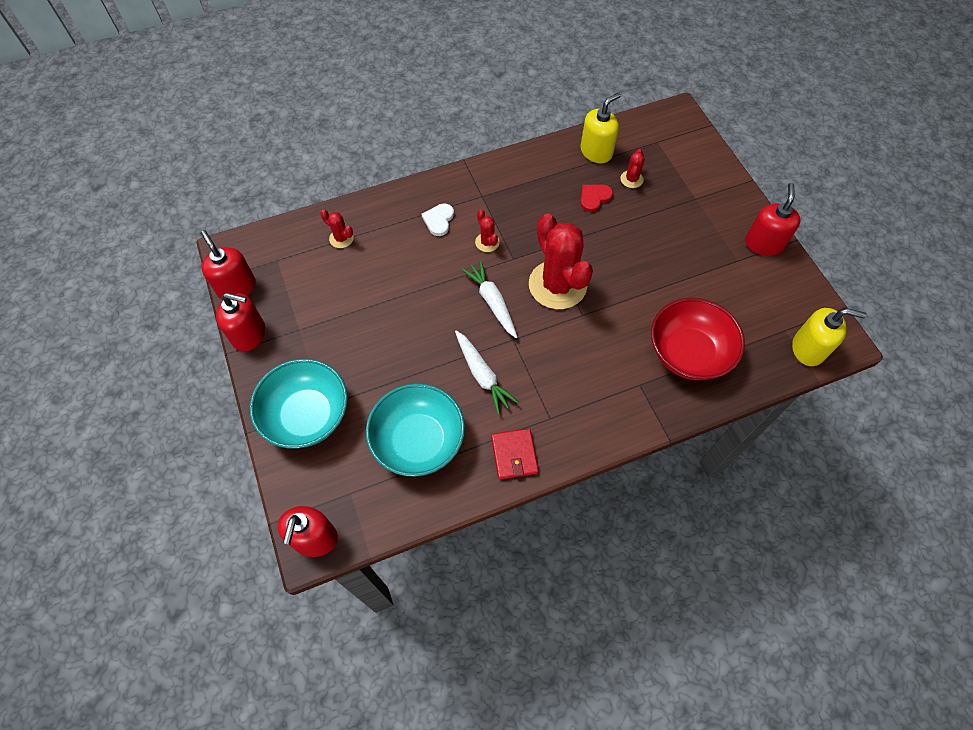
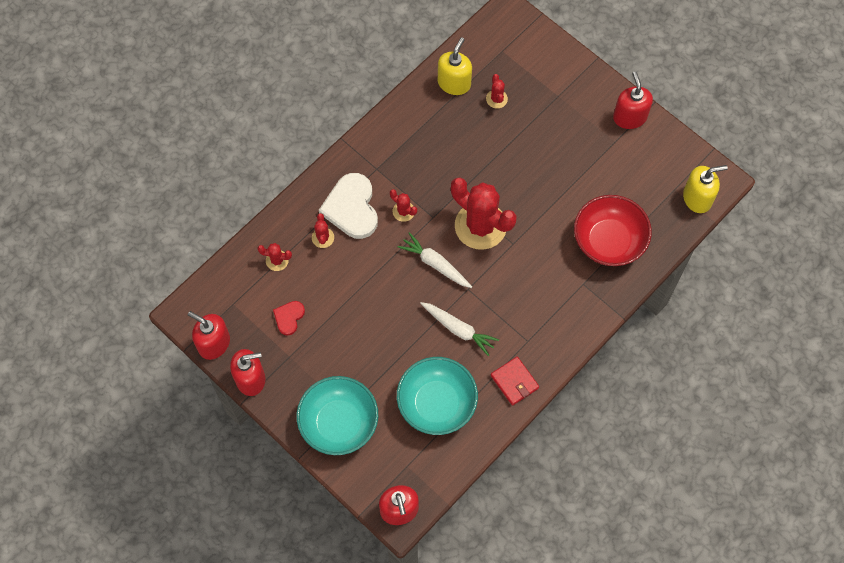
camera: 25 degrees left, 5 degrees up
white heart [422,204,454,236] -> white heart [319,173,378,239], size x1.95
red heart [581,185,613,212] -> red heart moved to [273,301,305,336]
none -> red cactus [312,213,334,248]

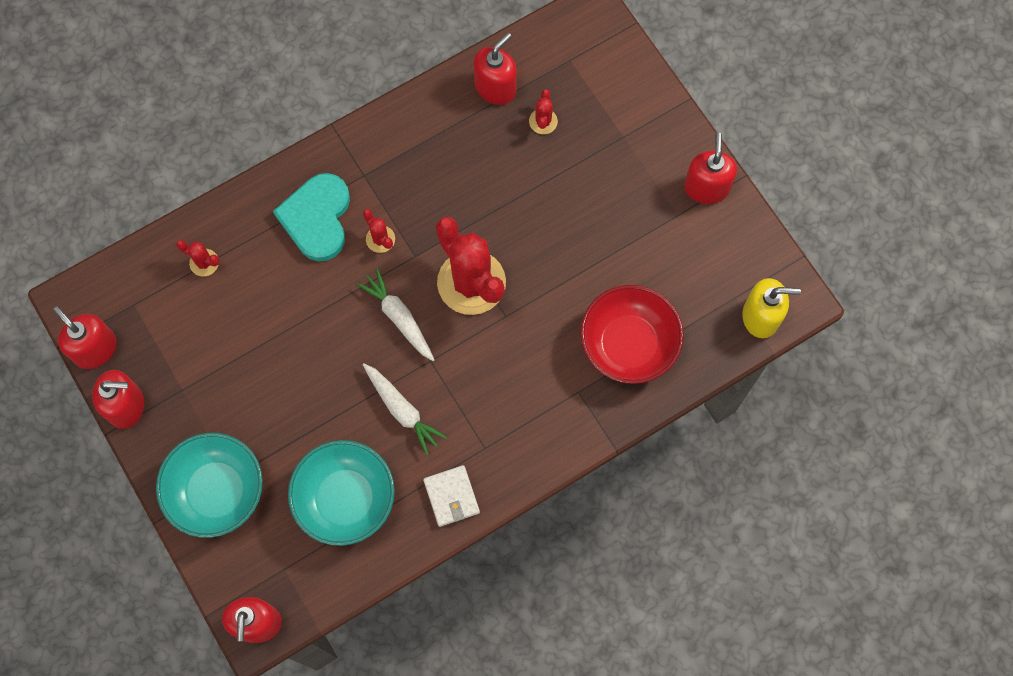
camera: 15 degrees right, 5 degrees up
red heart [273,301,305,336] -> none
red cactus [312,213,334,248] -> none
white heart [319,173,378,239] -> turquoise heart [273,173,350,261]
yellow soap dispenser [438,37,472,95] -> red soap dispenser [474,33,517,105]
red wallet [491,357,539,406] -> white wallet [423,465,480,527]

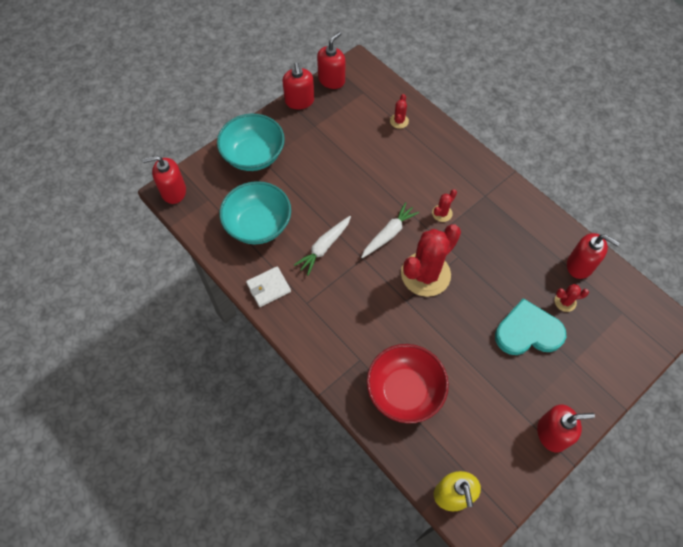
camera: 80 degrees right, 10 degrees down
turquoise heart [273,173,350,261] -> turquoise heart moved to [495,298,566,355]

